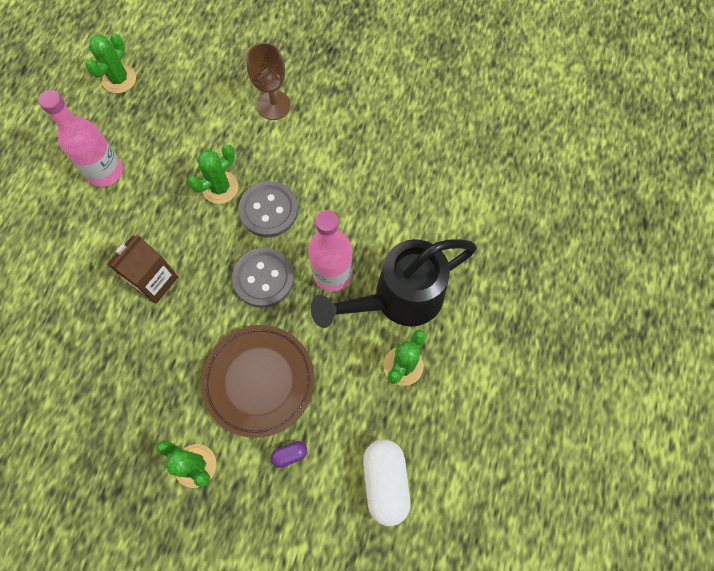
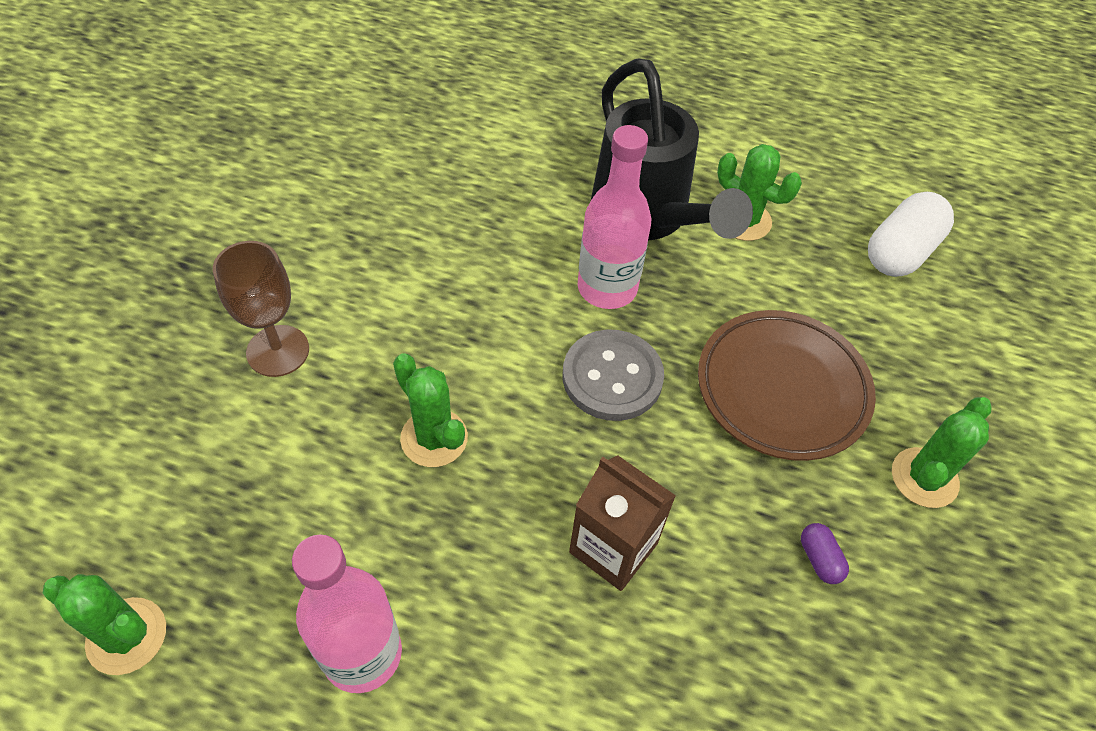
camera: 90 degrees left, 15 degrees down
grey button [239,181,298,237] -> none
purple capsule [271,441,307,468] -> purple capsule moved to [801,523,849,584]
white capsule [363,439,411,526] -> white capsule turned 45 degrees counterclockwise [868,192,954,277]

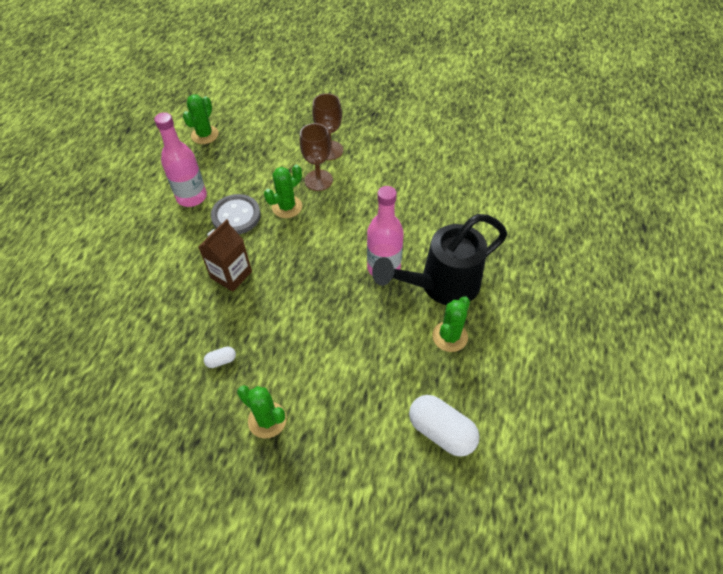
camera: 90 degrees right, 0 degrees up
grey button [563,330,664,421] -> grey button moved to [211,194,261,234]
brown plate [698,310,876,461] -> none
purple capsule [801,523,849,584] -> white capsule [204,346,236,368]
none -> brown goblet [300,123,333,191]

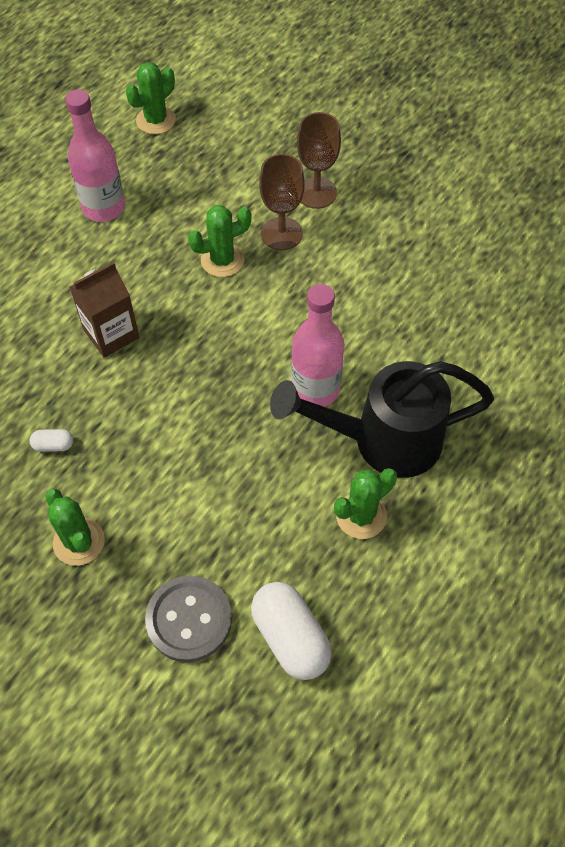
camera: 20 degrees right, 5 degrees up
grey button [211,194,261,234] -> grey button moved to [145,575,232,662]

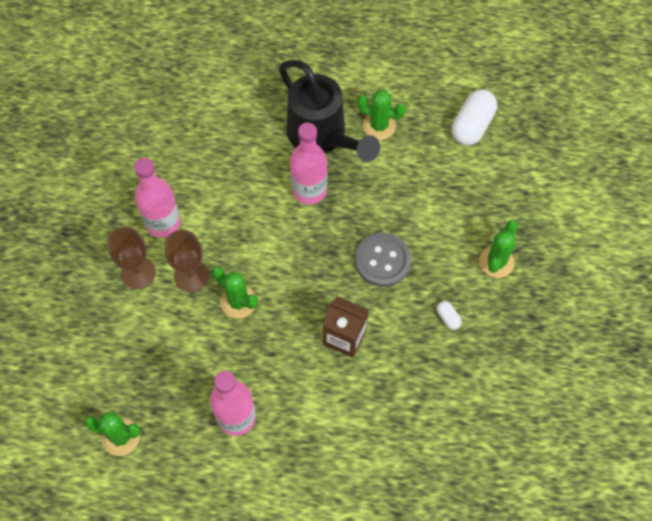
camera: 120 degrees left, 5 degrees up
grey button [145,575,232,662] -> grey button moved to [355,233,411,287]
none -> pink bottle [134,158,181,238]

